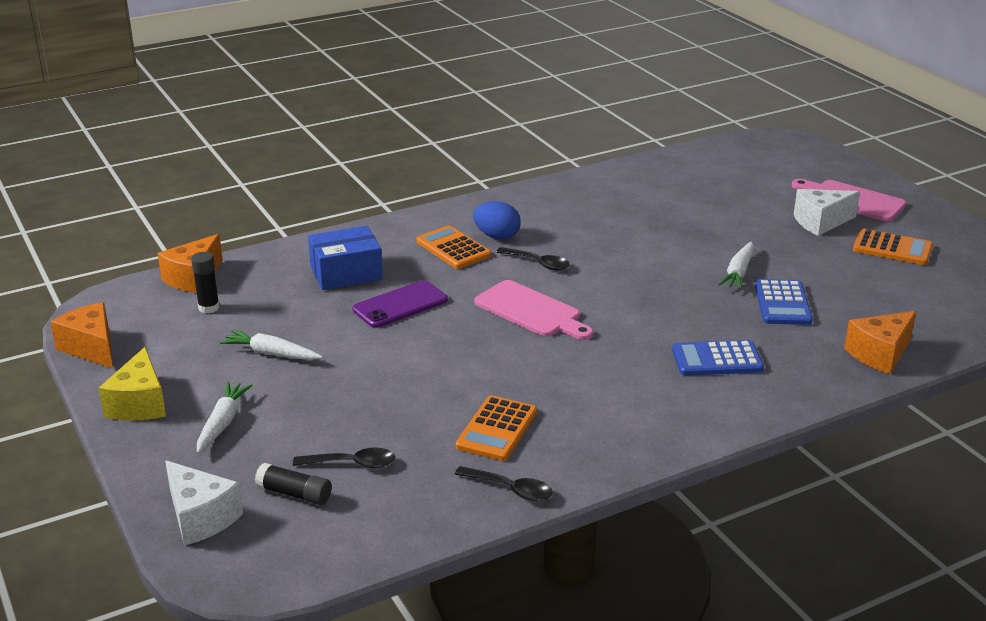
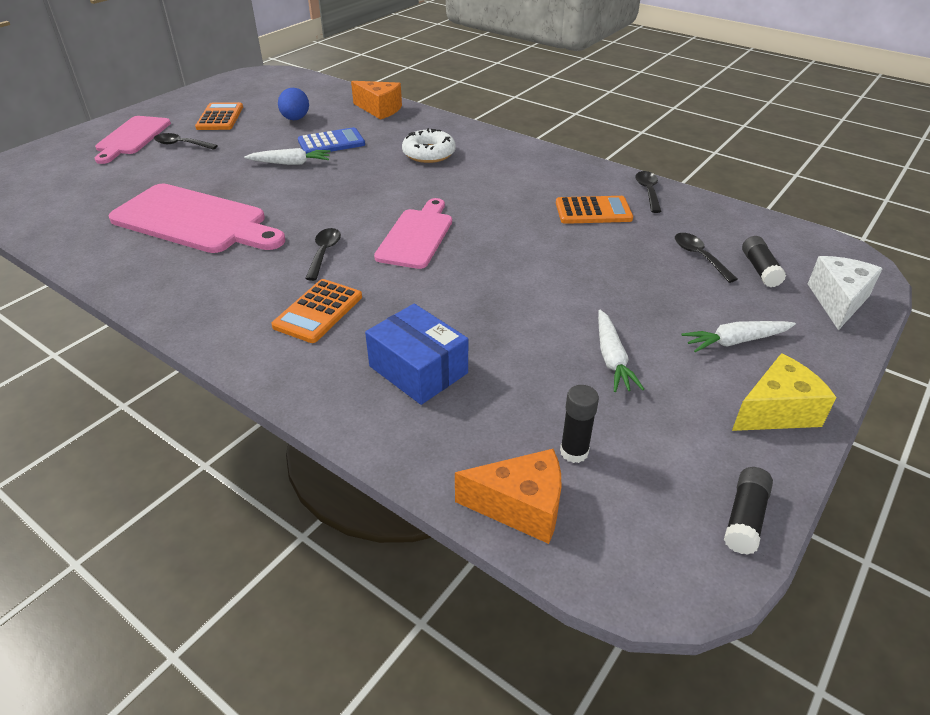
camera: 115 degrees left, 10 degrees up
orange cheese [50,302,113,368] -> black glue stick [724,467,773,555]
purple phone [353,280,448,328] -> none
blue egg [473,201,521,240] -> blue egg moved to [278,88,309,120]
blue calculator [672,340,764,376] -> white donut [402,128,456,163]
white cheese [794,189,860,236] -> black spoon [154,133,218,150]
none -> pink cutting board [109,184,285,253]

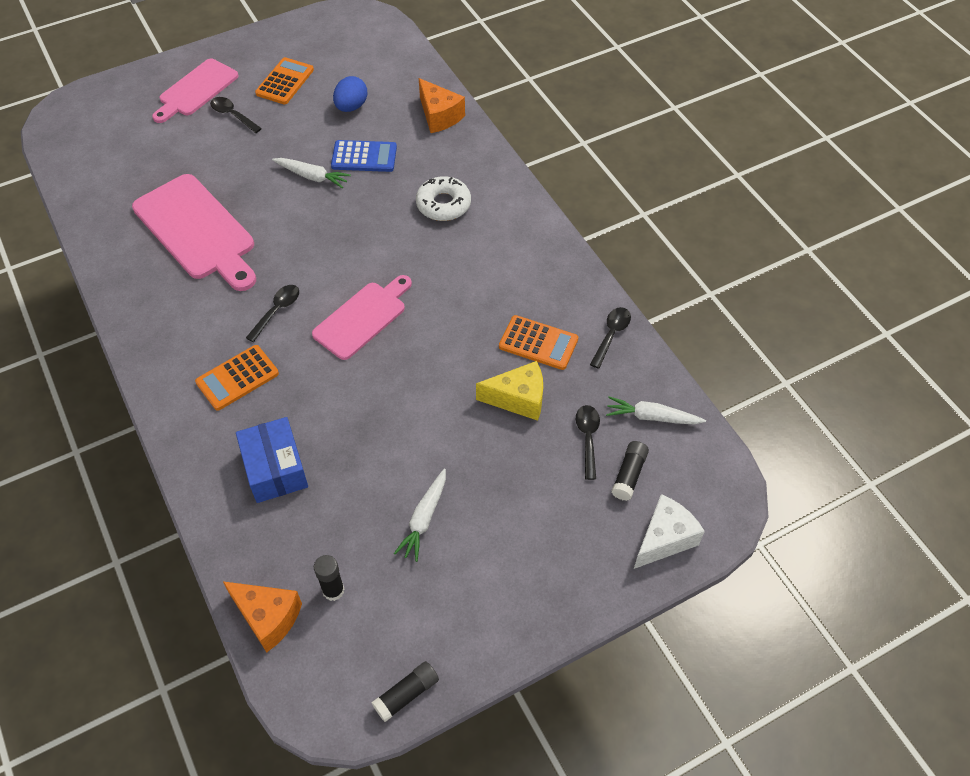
camera: 25 degrees right, 15 degrees up
white carrot [682,321,796,352] -> white carrot moved to [606,396,706,424]
yellow cheese [732,353,837,431] -> yellow cheese moved to [476,361,543,421]

